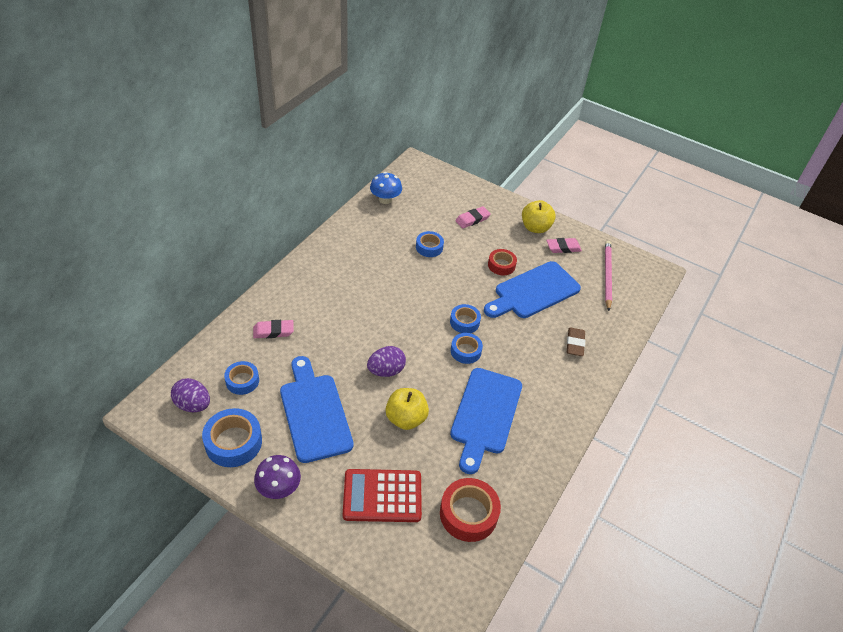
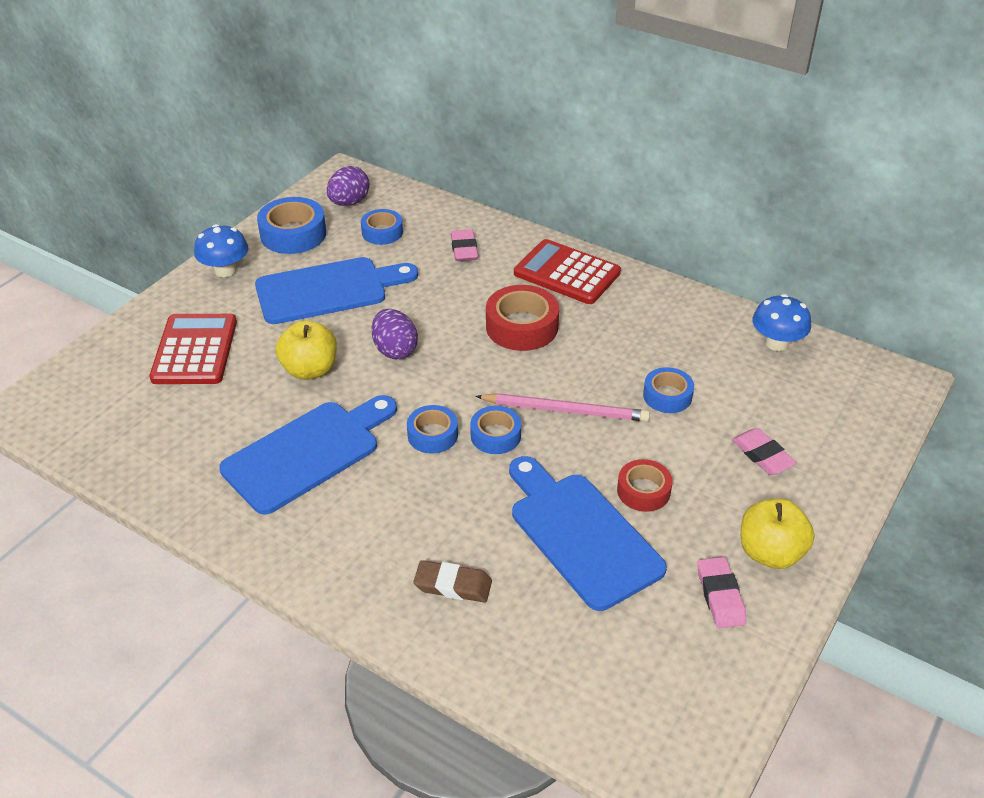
camera: 95 degrees right, 5 degrees down
purple mushroom [254,455,301,499] -> blue mushroom [194,224,248,277]
red tape [440,478,501,542] -> red tape moved to [486,285,559,351]
blue cutting board [450,368,522,474] -> blue cutting board turned 120 degrees clockwise [219,395,397,515]
pink pencil [605,241,612,311] -> pink pencil moved to [475,393,650,422]
none -> red calculator [514,239,621,304]

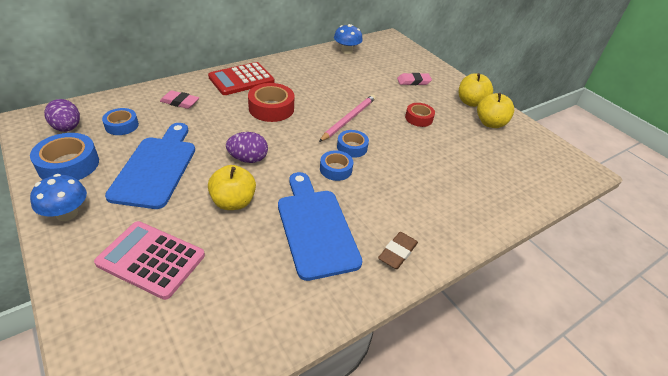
camera: 70 degrees left, 0 degrees up
red calculator [149,314,237,384] -> pink calculator [94,221,205,300]
brown eraser [413,560,492,603] -> brown eraser moved to [378,232,418,269]
blue cutting board [509,456,667,611] -> none
blue tape [643,367,694,413] -> none
pink eraser [697,557,747,628] -> yellow apple [477,93,514,128]

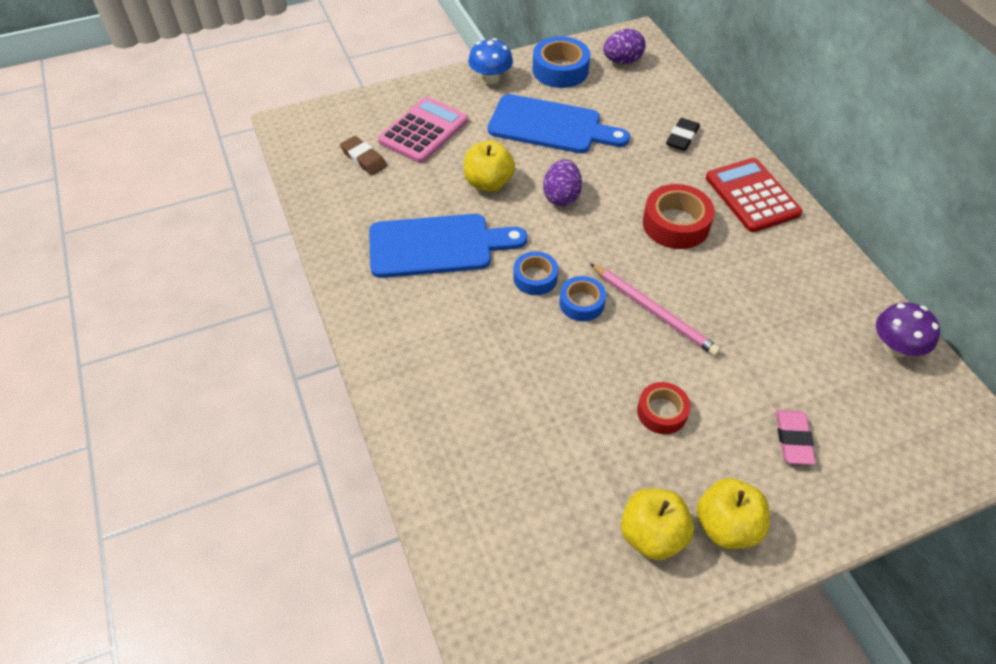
camera: 105 degrees right, 10 degrees up
blue tape [102,108,139,135] -> none
pink eraser [160,90,199,109] -> black eraser [666,118,700,151]
blue mushroom [334,24,363,54] -> purple mushroom [876,302,940,357]
brown eraser [378,232,418,269] -> brown eraser moved to [340,136,387,175]

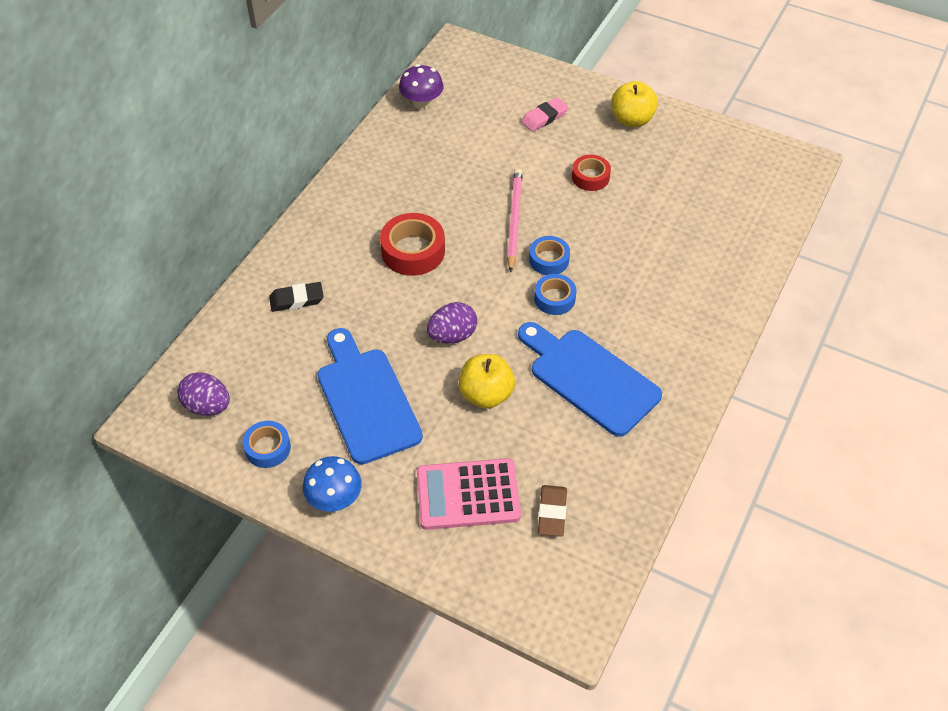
camera: 130 degrees left, 0 degrees up
blue tape [532,36,590,88] -> blue tape [243,421,291,468], size x0.63
yellow apple [621,488,694,560] -> none
red calculator [706,158,803,232] -> none

